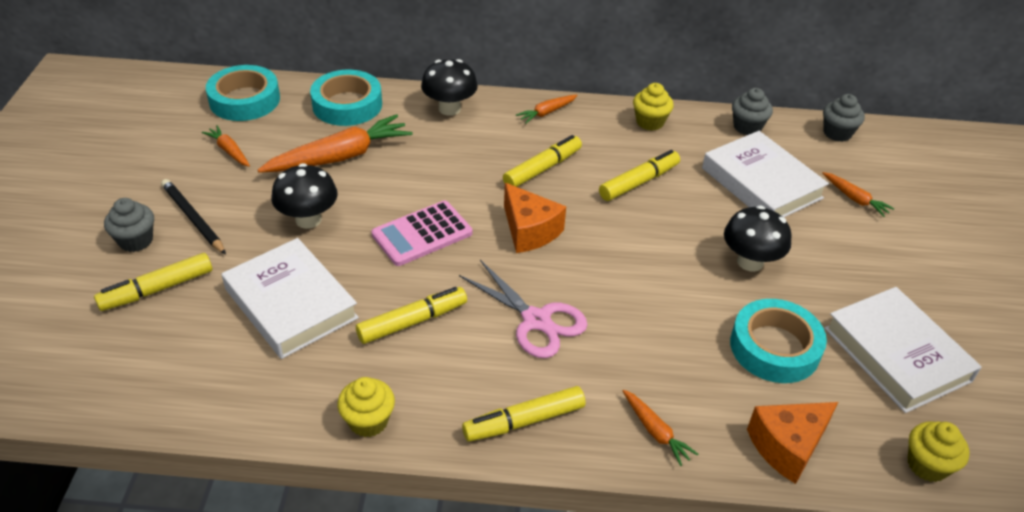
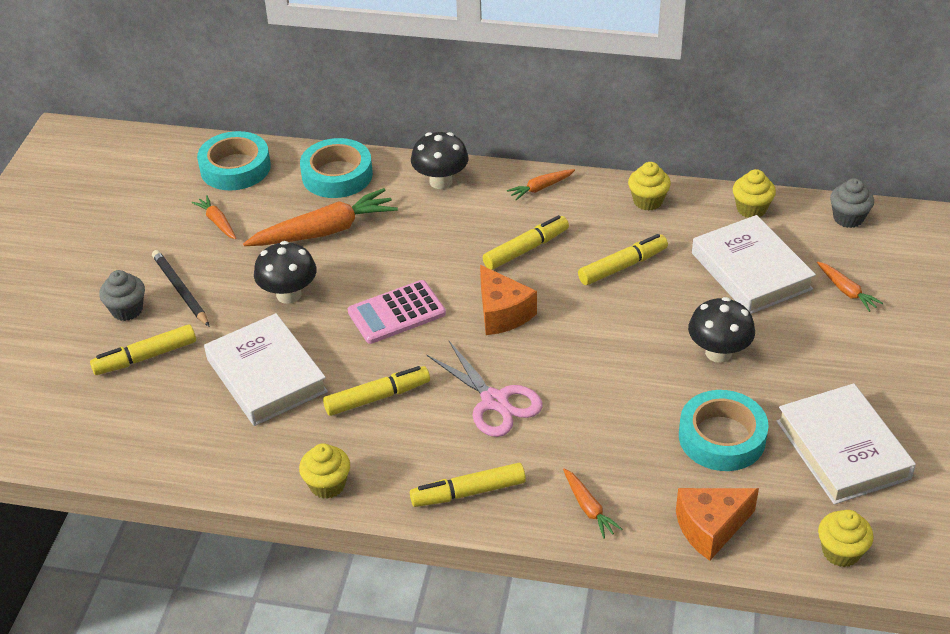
camera: 10 degrees right, 0 degrees up
grey cupcake [732,88,773,135] -> yellow cupcake [733,169,776,218]

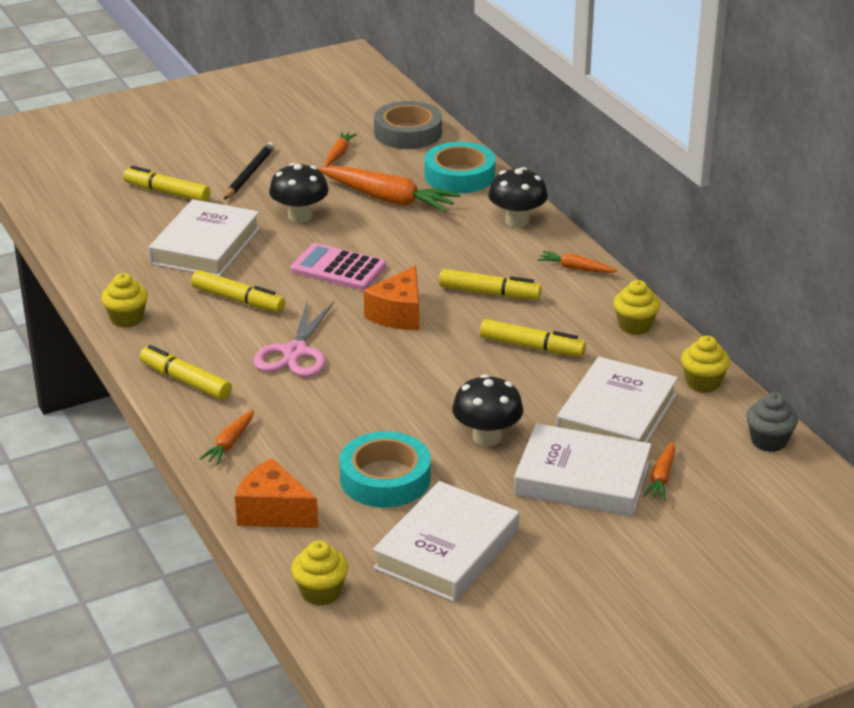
camera: 50 degrees right, 10 degrees down
grey cupcake [99,270,145,321] -> none
turquoise tape [197,131,271,190] -> grey tape [374,101,442,149]
none -> white book [514,423,652,517]

